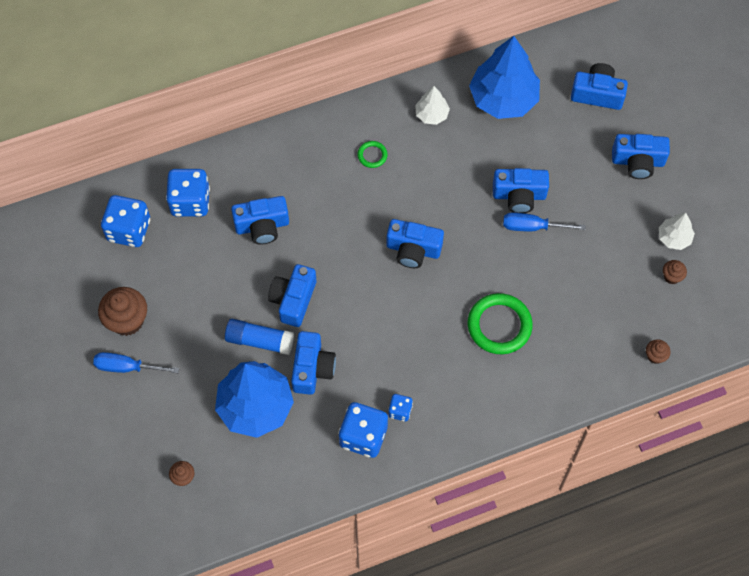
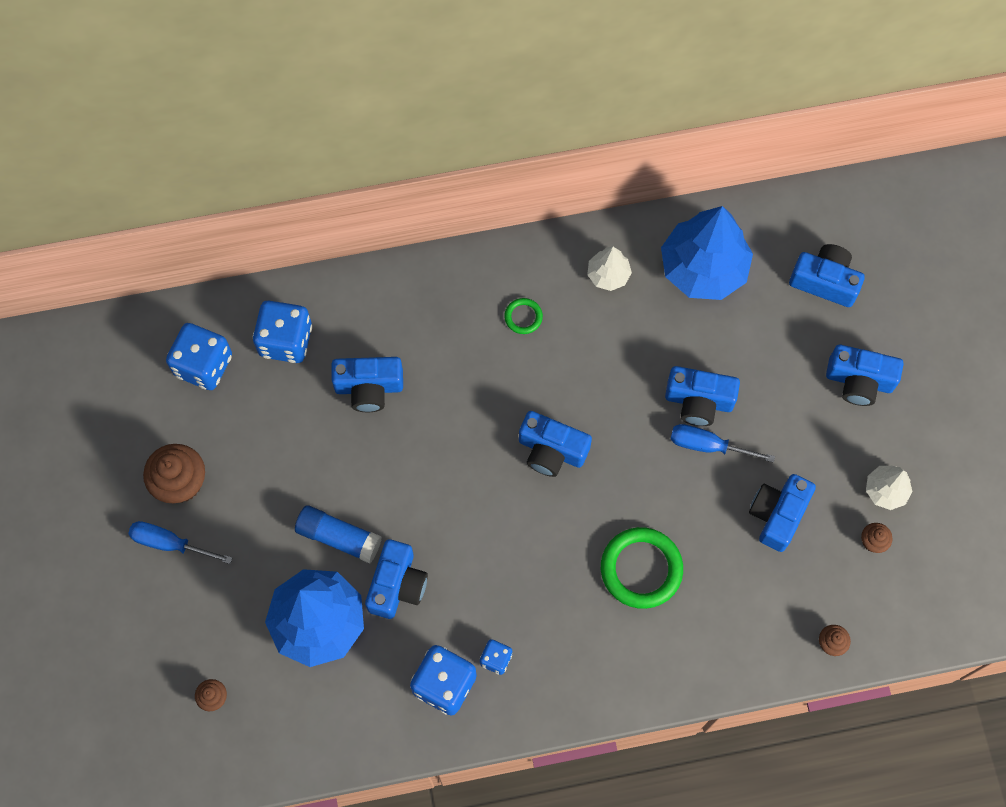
camera: 10 degrees right, 5 degrees up
blue camera [268,264,316,327] -> blue camera moved to [749,474,816,552]

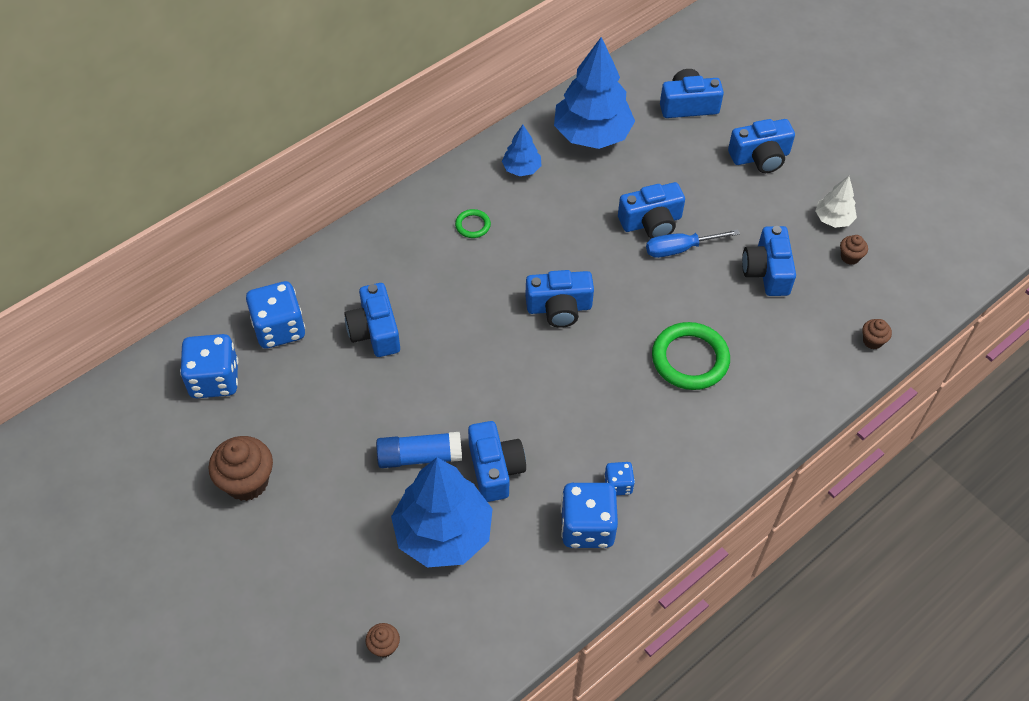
camera: 30 degrees left, 15 degrees down
blue screwdriver [128,521,233,564] -> none
blue camera [332,357,403,412] -> blue camera turned 105 degrees clockwise [344,283,400,357]
white tree [587,246,632,291] -> blue tree [502,125,541,176]

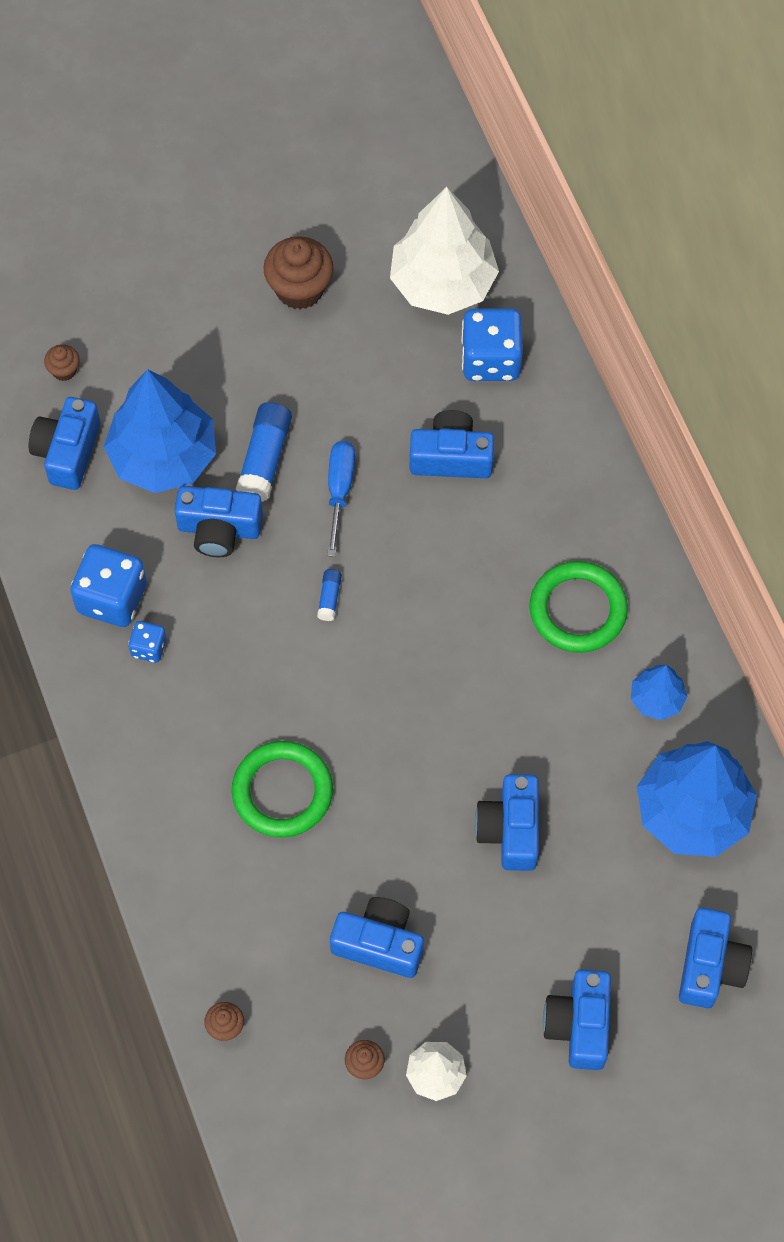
camera: 110 degrees right, 10 degrees up
blue dice [180,334,238,398] -> white tree [390,187,499,315]
green ring [455,209,491,238] -> green ring [529,561,628,653], size x2.05
blue camera [525,270,594,328] -> blue camera moved to [29,397,100,490]
blue screwdriver [646,229,740,258] -> blue screwdriver moved to [327,441,355,557]
none -> blue glue stick [317,569,342,621]

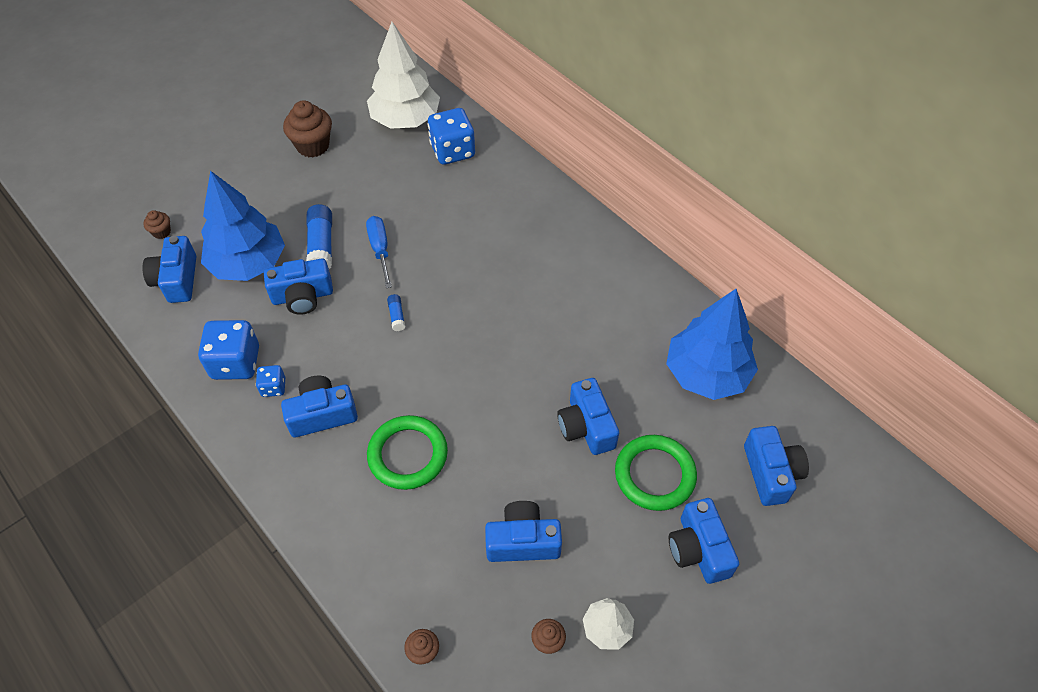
camera: 20 degrees left, 10 degrees down
blue camera [410,410,494,478] -> blue camera moved to [281,376,358,437]
green ring [529,561,628,653] -> green ring moved to [615,435,697,511]
blue tree [631,665,688,720] -> none

